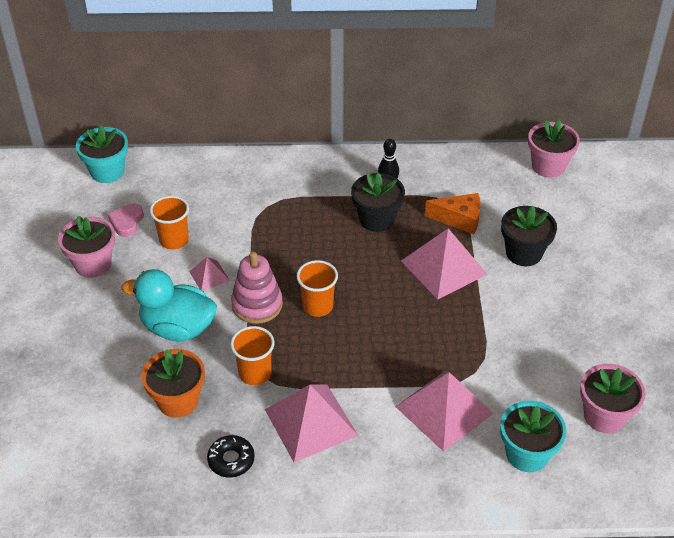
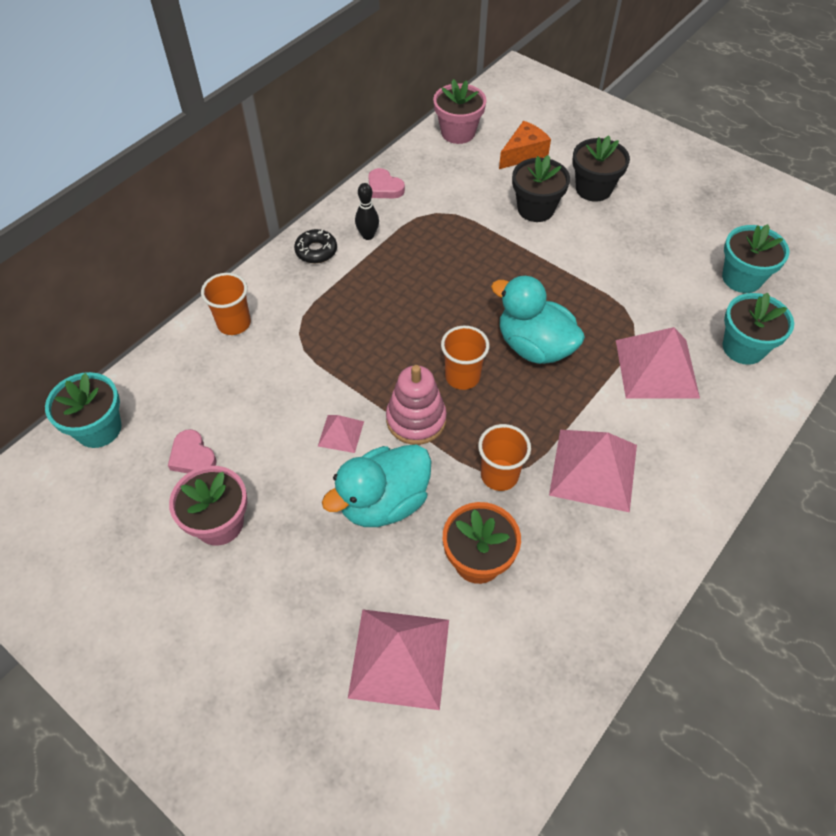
camera: 50 degrees left, 10 degrees up
orange cup [150,196,189,249] -> orange cup moved to [201,273,251,335]
black donut [207,435,255,478] -> black donut moved to [294,229,337,263]
black flower pot [351,173,405,232] -> black flower pot moved to [572,136,630,202]
pink pyramid [401,229,487,300] -> pink pyramid moved to [348,609,449,710]
orange cheese [425,193,481,234] -> orange cheese moved to [499,121,551,169]
pink flower pot [580,364,646,433] -> turquoise flower pot [722,224,789,293]
none -> pink heart [368,168,405,198]
none -> turquoise duck [491,275,585,364]

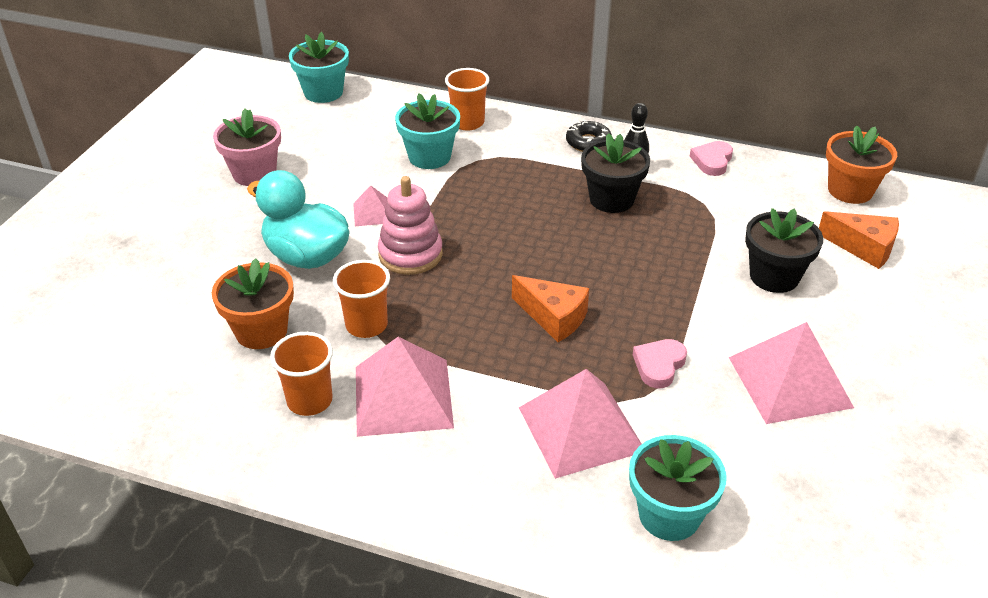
camera: 70 degrees right, 15 degrees down
pink heart [168,429,217,473] -> pink heart moved to [633,339,687,388]
pink pyramid [348,609,449,710] -> pink pyramid moved to [729,322,854,424]
pink flower pot [433,79,487,144] -> orange flower pot [826,125,897,204]
orange cup [441,326,489,390] -> orange cup moved to [270,332,333,416]
turquoise duck [491,275,585,364] -> orange cheese [512,275,589,342]
black flower pot [572,136,630,202] -> black flower pot moved to [581,133,650,213]
turquoise flower pot [722,224,789,293] -> turquoise flower pot moved to [395,94,460,169]

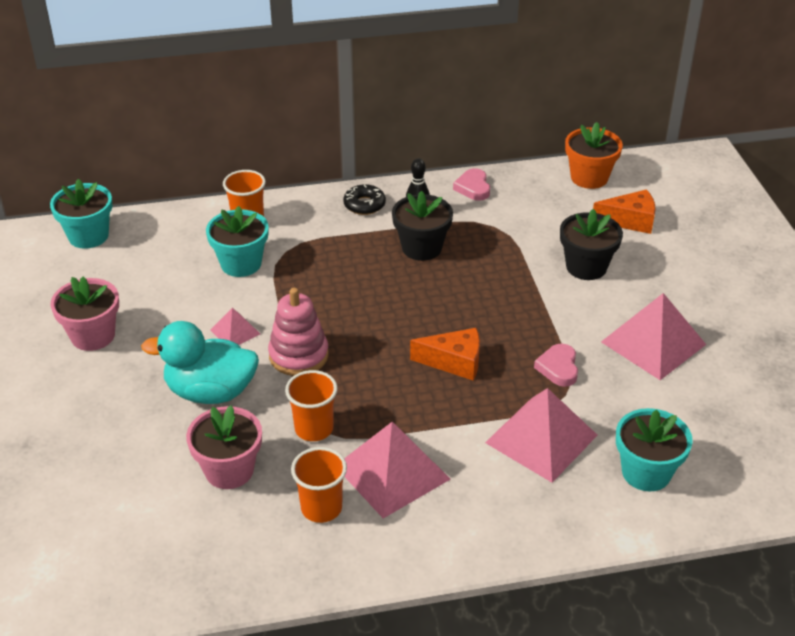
camera: 30 degrees left, 0 degrees up
orange flower pot [212,258,294,349] -> pink flower pot [186,406,262,489]

